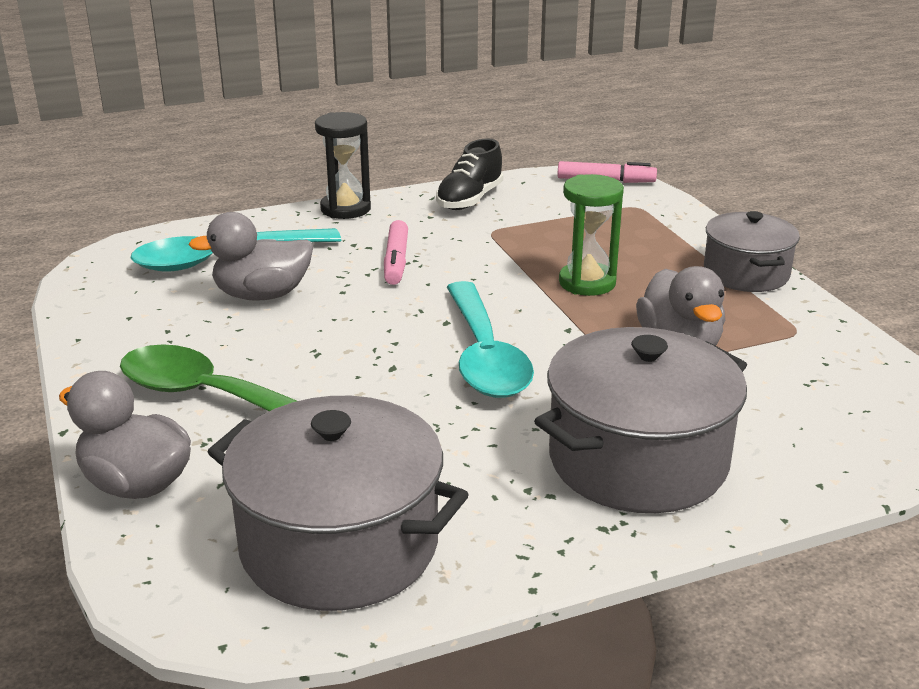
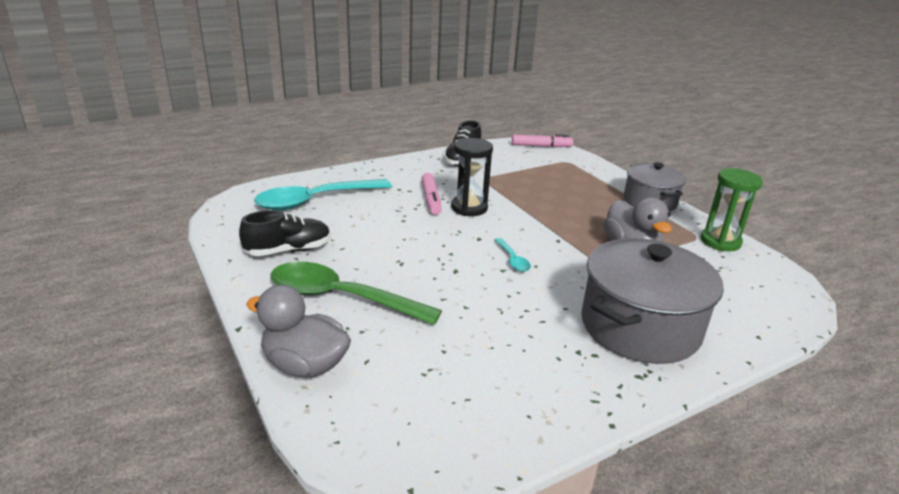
camera: 10 degrees left, 0 degrees up
grey duck [188,212,313,301] -> none
grey pot [207,396,469,611] -> none
black hourglass [315,112,371,219] -> black hourglass moved to [451,138,493,216]
turquoise spoon [447,281,534,398] -> turquoise spoon [495,238,531,272], size x0.43
green hourglass [559,174,624,296] -> green hourglass moved to [701,168,763,252]
none -> black shoe [239,210,331,256]

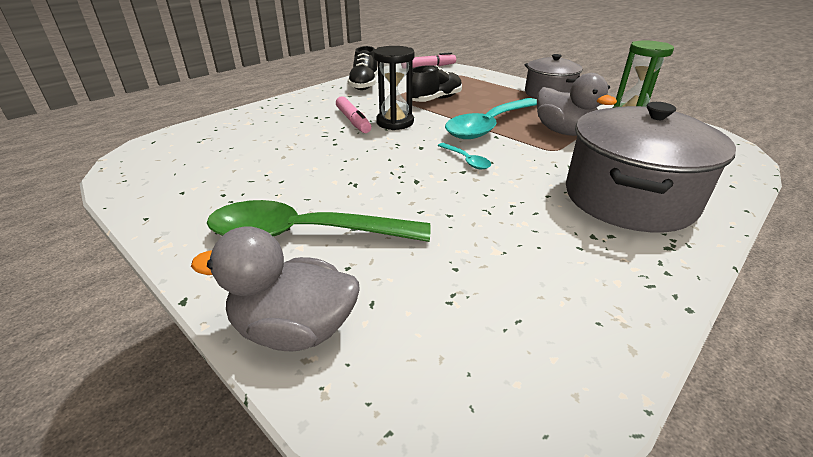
camera: 15 degrees left, 5 degrees up
black shoe [239,210,331,256] -> black shoe moved to [412,65,462,102]
turquoise spoon [254,179,392,211] -> turquoise spoon moved to [445,98,537,139]

